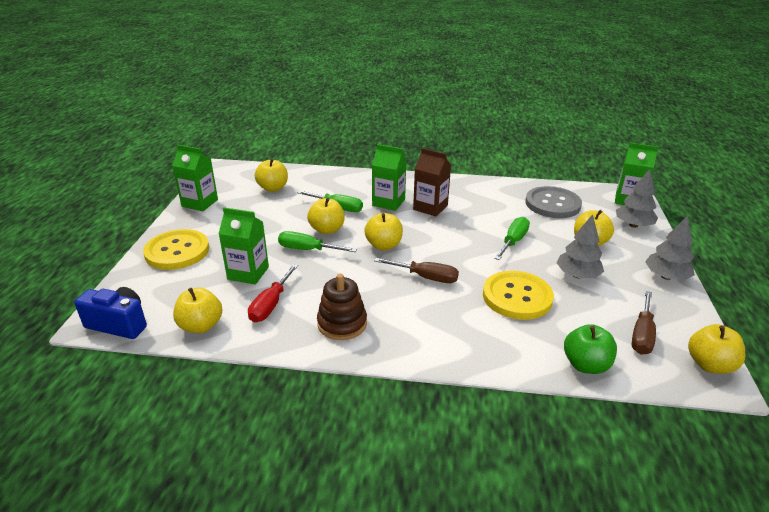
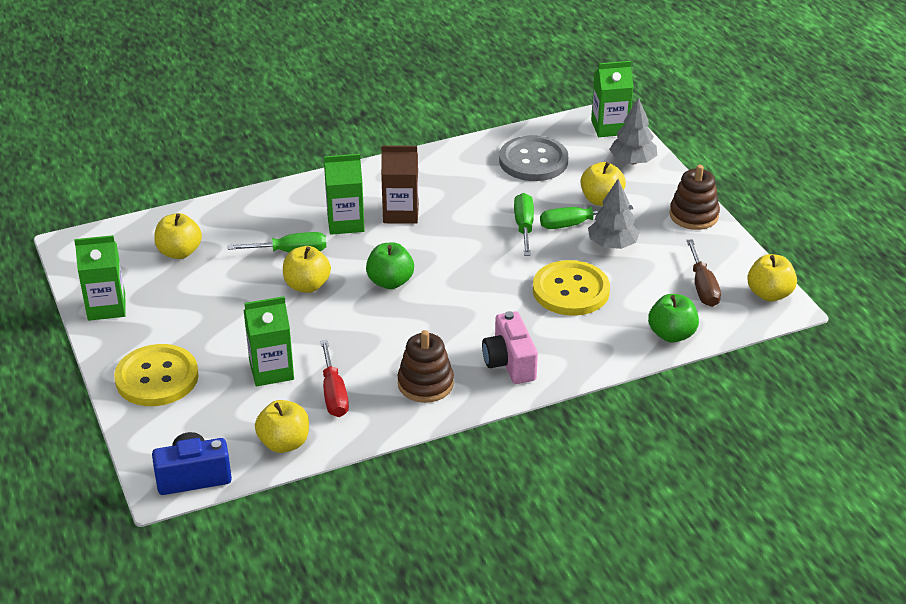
camera: 30 degrees left, 5 degrees up
green screwdriver [278,231,357,252] -> green screwdriver moved to [540,205,633,229]
yellow apple [364,213,403,250] -> green apple [366,242,414,289]
brown screwdriver [374,258,459,283] -> none
grey tree [645,216,695,280] -> brown stacking toy [669,165,720,230]
none -> pink camera [482,311,538,384]

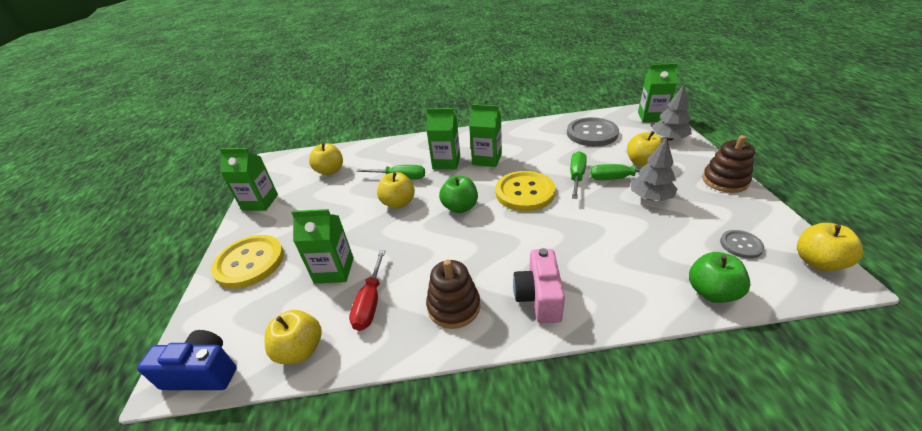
camera: 20 degrees right, 0 degrees up
brown carton [381,145,419,224] -> green carton [469,104,502,167]
yellow button [533,260,610,316] -> yellow button moved to [495,171,555,211]
brown screwdriver [686,239,721,307] -> grey button [720,230,764,259]

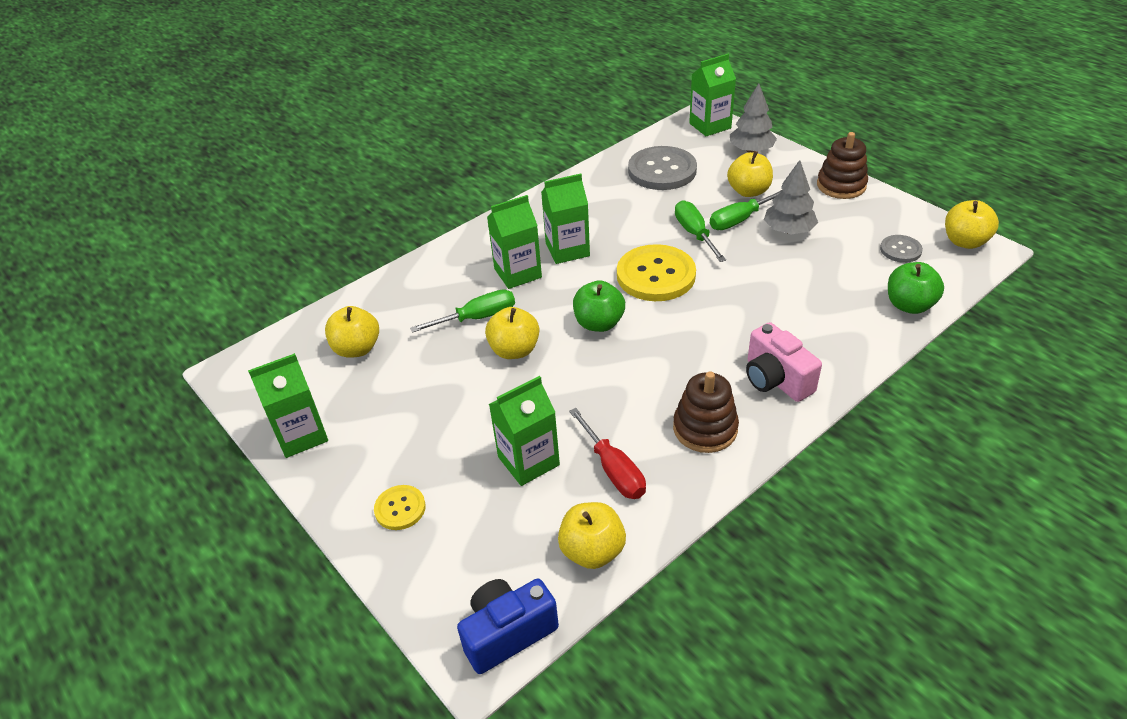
camera: 35 degrees left, 5 degrees up
yellow button [211,235,284,289] -> yellow button [374,485,426,530], size x0.51

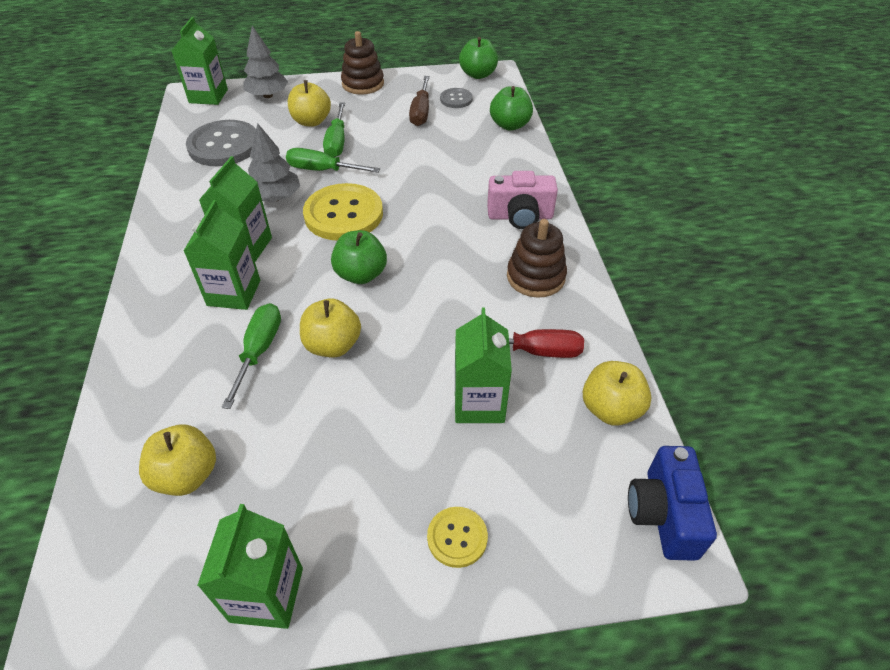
camera: 60 degrees left, 5 degrees up
grey tree [764,160,818,235] -> grey tree moved to [248,123,300,202]
yellow apple [945,200,999,249] -> green apple [459,37,498,79]
none -> brown screwdriver [409,76,430,126]

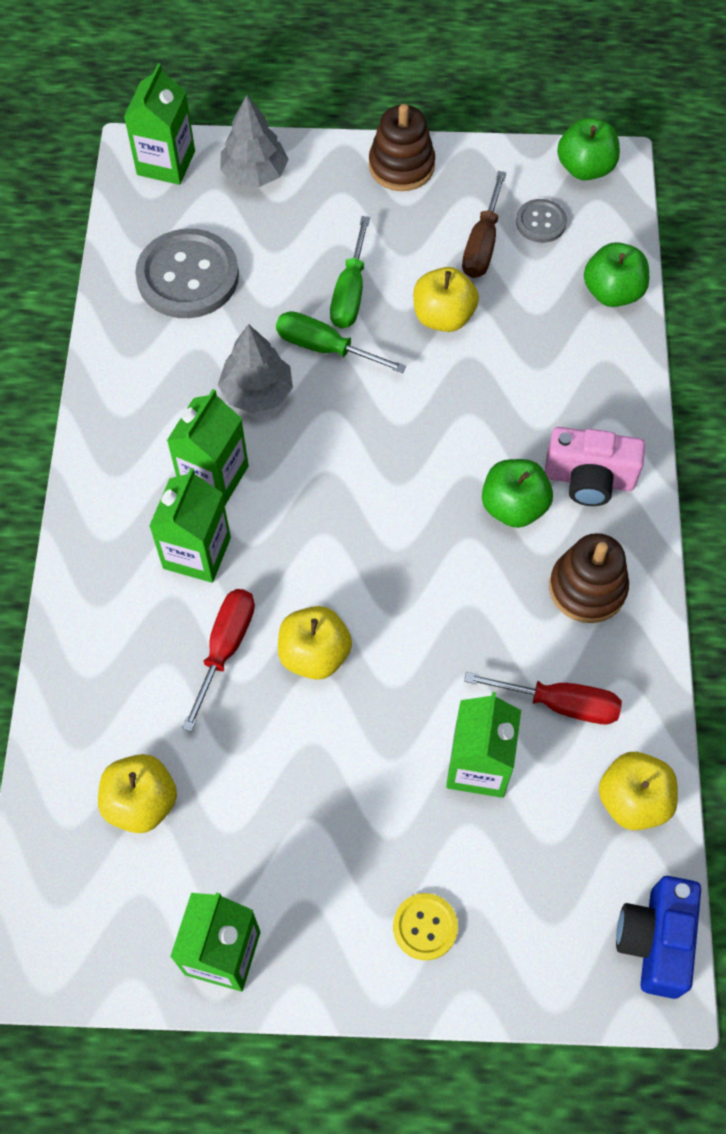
camera: 10 degrees right, 15 degrees up
green screwdriver [222,303,281,409] -> red screwdriver [182,589,255,732]
yellow apple [288,80,331,127] -> yellow apple moved to [413,267,479,332]
yellow button [303,183,383,241] -> none
green apple [331,230,387,284] -> green apple moved to [482,459,553,528]

